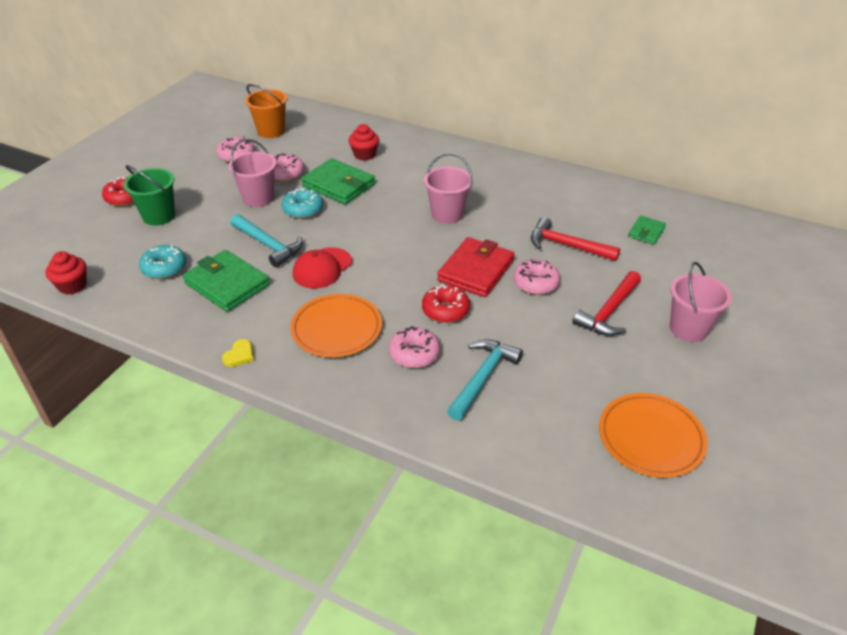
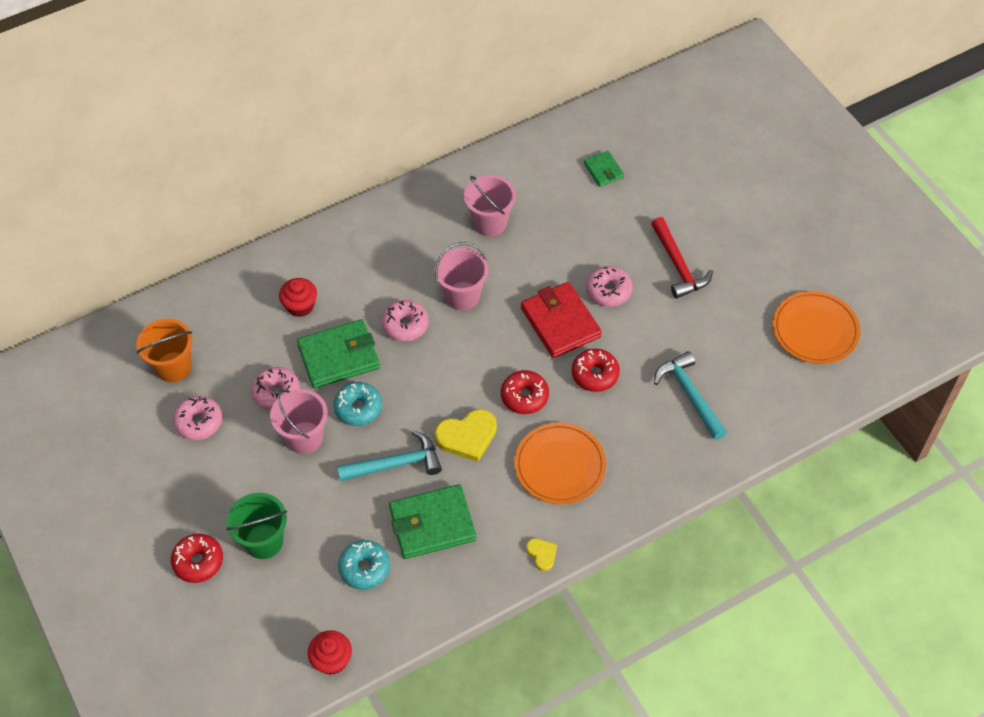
camera: 55 degrees left, 15 degrees up
red cap [293,247,352,288] -> yellow heart [435,409,497,462]
pink donut [389,326,440,368] -> pink donut moved to [382,300,429,341]
red hammer [531,217,620,261] -> none
pink bucket [670,262,732,342] -> pink bucket moved to [464,175,516,236]
none -> red donut [501,370,549,414]

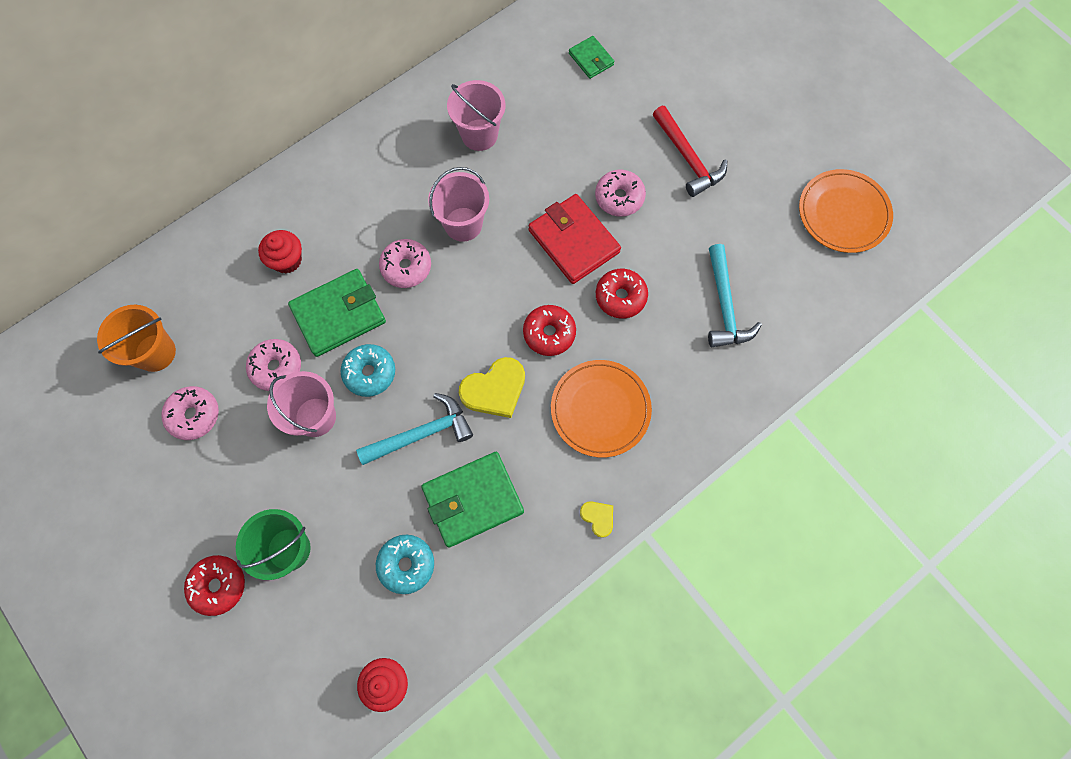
camera: 10 degrees left, 15 degrees up
turquoise hammer [654,351,727,440] -> turquoise hammer turned 150 degrees counterclockwise [708,244,762,347]

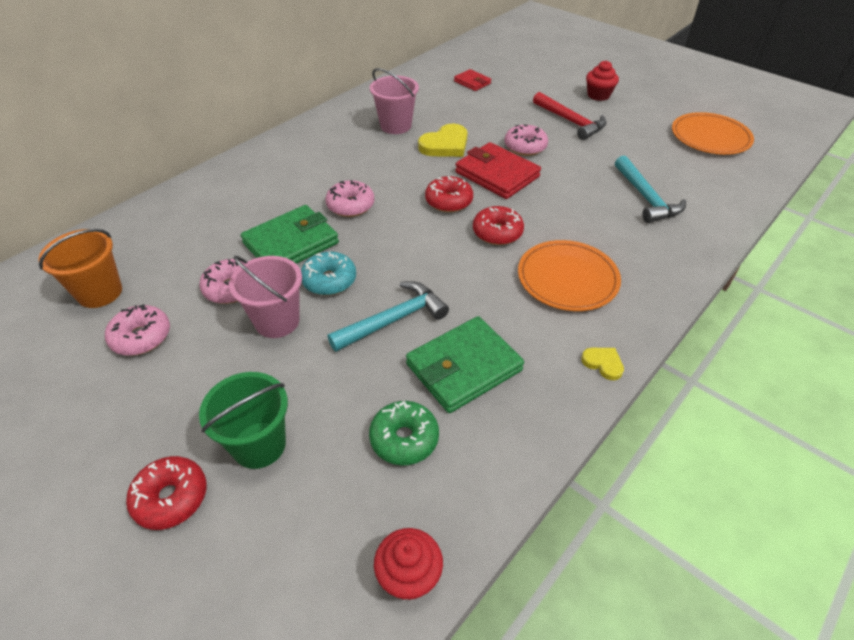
camera: 10 degrees left, 25 degrees down
red cupcake [258,230,302,273] -> red cupcake moved to [586,61,619,101]
turquoise donut [376,534,434,594] -> green donut [369,401,439,465]
pink bucket [428,167,489,242] -> none
yellow heart [459,357,525,418] -> yellow heart moved to [418,124,468,157]
green wallet [569,36,614,79] -> red wallet [454,69,491,91]
red donut [596,269,648,319] -> red donut moved to [425,176,473,212]

